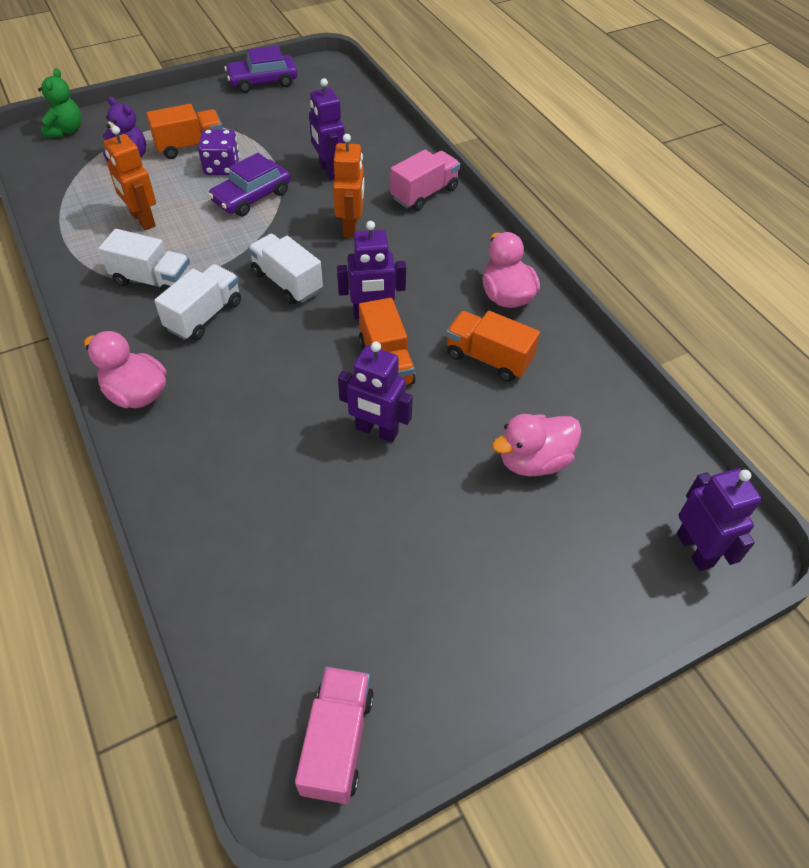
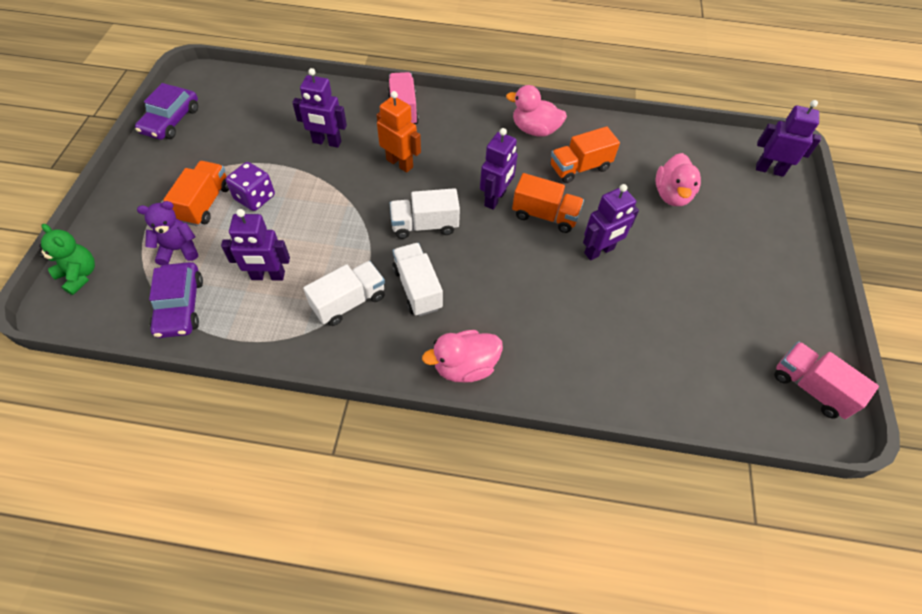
camera: 55 degrees left, 5 degrees up
orange robot [103,126,156,230] -> purple robot [221,209,290,281]
purple car [209,153,291,217] -> purple car moved to [149,262,203,338]

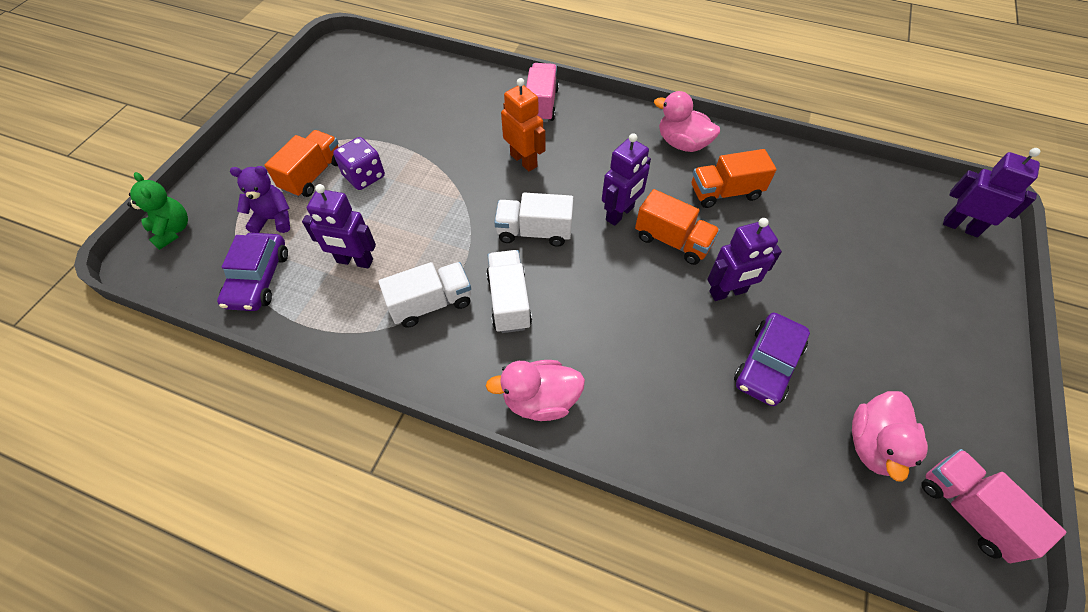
camera: 15 degrees right, 0 degrees up
purple car [135,83,198,140] -> purple car moved to [734,313,810,406]
purple robot [292,68,347,148] -> none
pink duck [655,153,701,206] -> pink duck moved to [852,391,928,482]

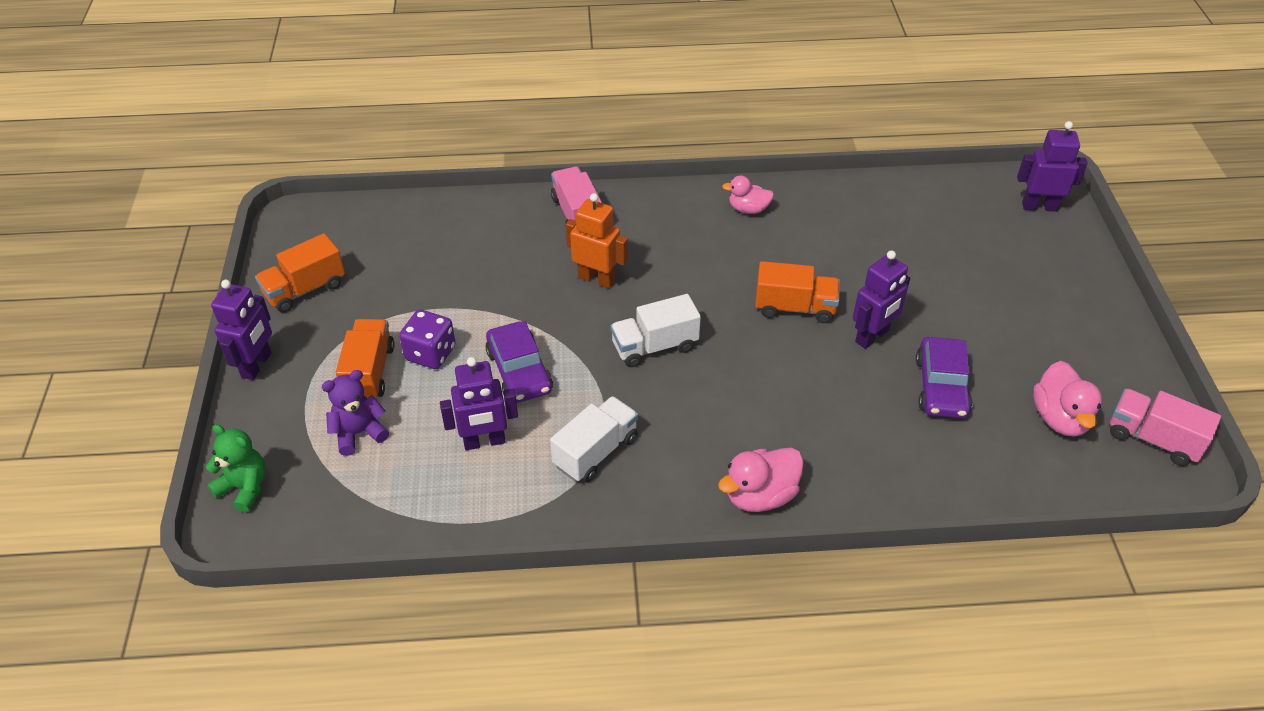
camera: 25 degrees left, 10 degrees down
purple car [217,233,288,311] -> purple car moved to [486,321,553,403]
white truck [486,250,532,333] -> none
purple robot [602,133,651,226] -> purple robot moved to [211,280,272,380]
pink duck [654,91,720,152] -> pink duck [722,176,774,214], size x0.66
orange truck [692,149,777,208] -> orange truck moved to [255,233,345,313]

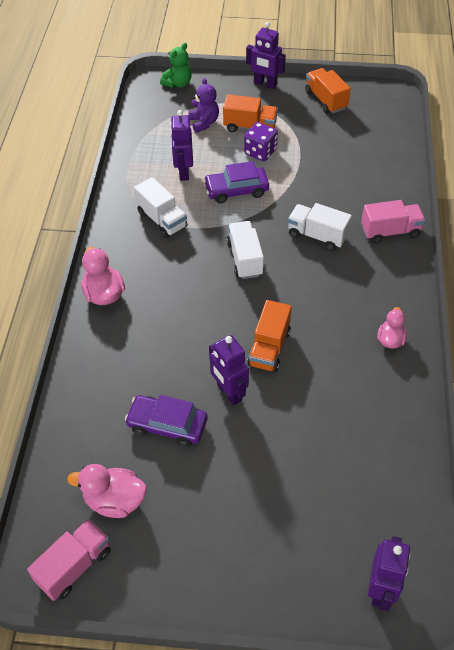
camera: 100 degrees right, 5 degrees up
orange robot [566,193,628,288] -> white truck [288,203,352,251]

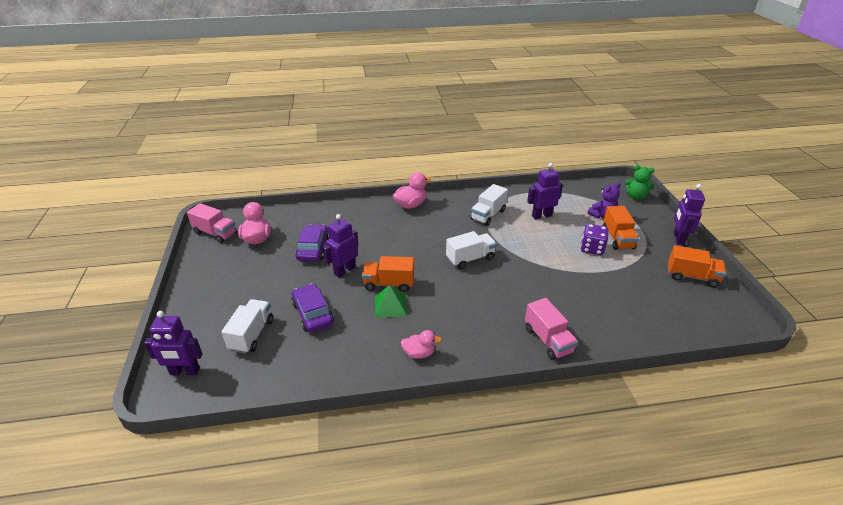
camera: 75 degrees right, 15 degrees down
purple car [203,161,269,204] -> purple car moved to [291,284,334,332]
white truck [288,203,352,251] -> white truck moved to [221,299,273,354]
orange truck [305,68,351,114] -> orange truck turned 60 degrees clockwise [668,245,726,287]
none -> green pyramid [375,285,407,318]

